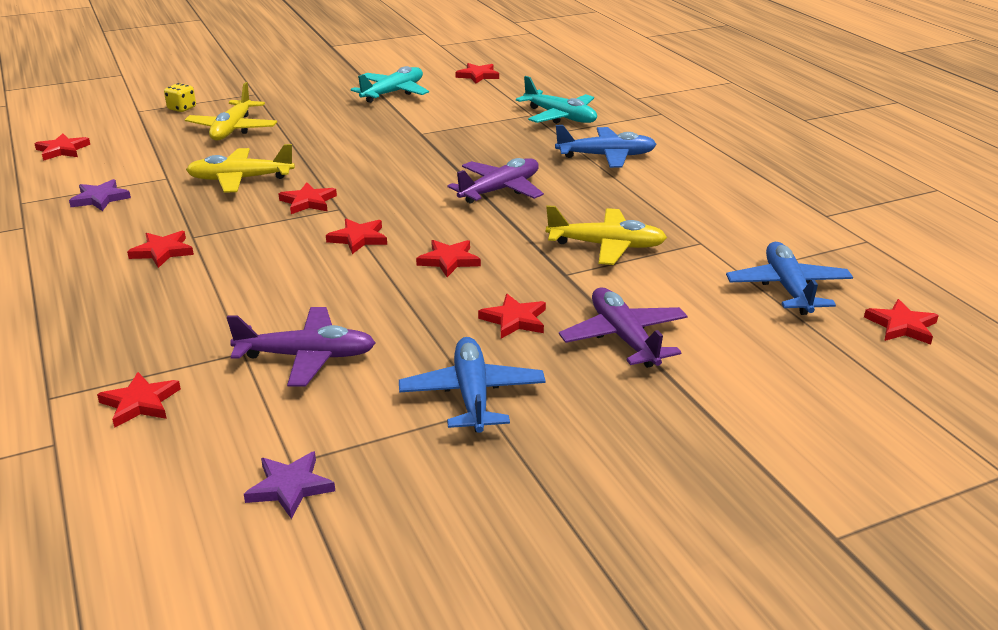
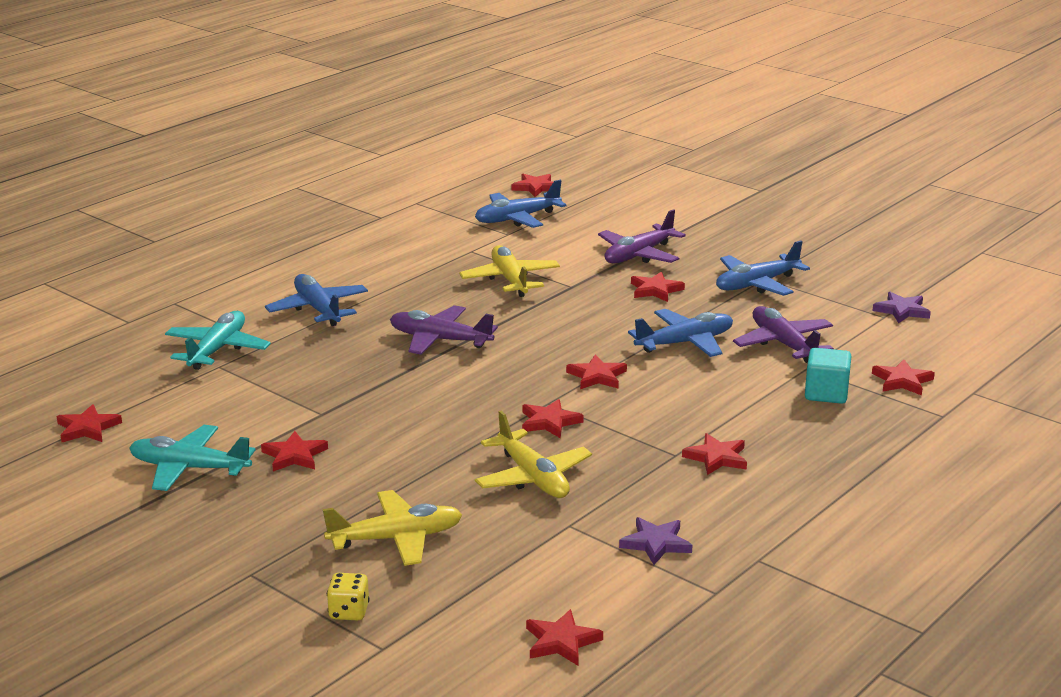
camera: 115 degrees left, 5 degrees down
red star [416,240,481,277] -> red star moved to [261,431,328,472]
none -> blue plane [628,309,733,357]
none -> turquoise cube [805,348,851,404]

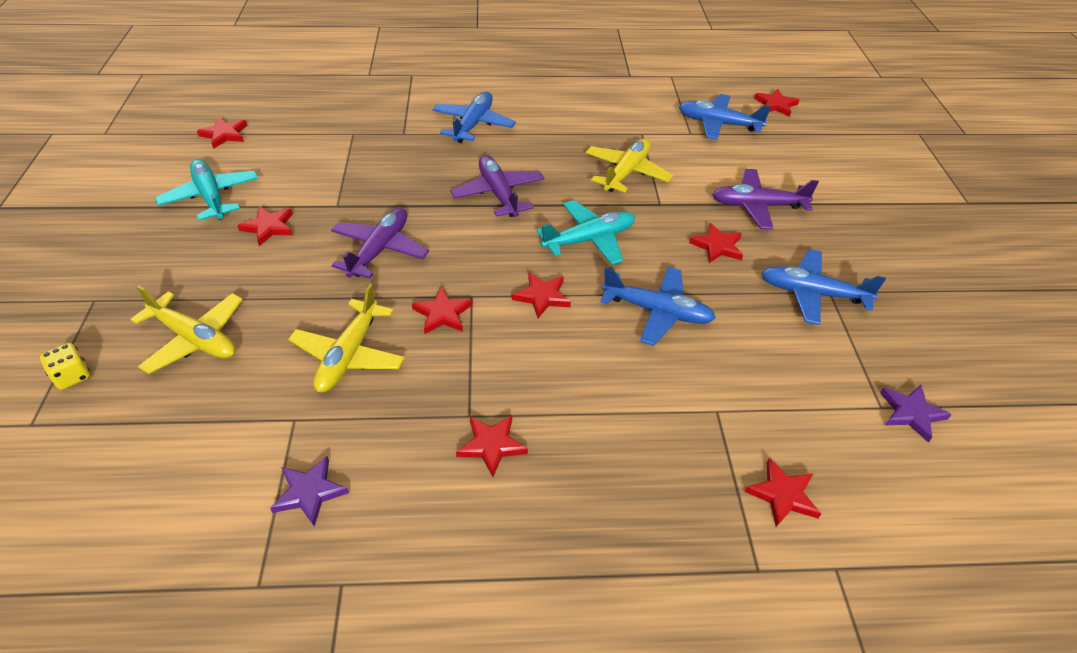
camera: 45 degrees right, 20 degrees up
turquoise plane [165,311,271,370] -> turquoise plane moved to [536,200,635,265]
red star [526,609,603,666] -> none
purple plane [733,306,834,363] -> purple plane moved to [331,208,429,279]
turquoise cube [805,348,851,404] -> none

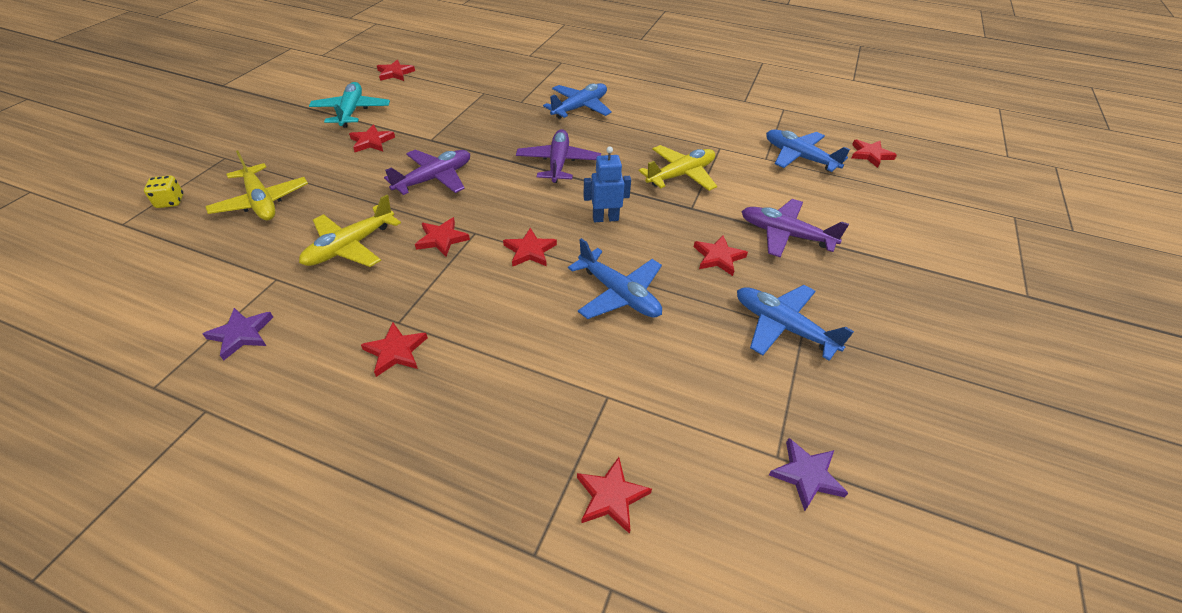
camera: 25 degrees right, 0 degrees up
turquoise plane [536,200,635,265] -> blue robot [583,146,631,222]

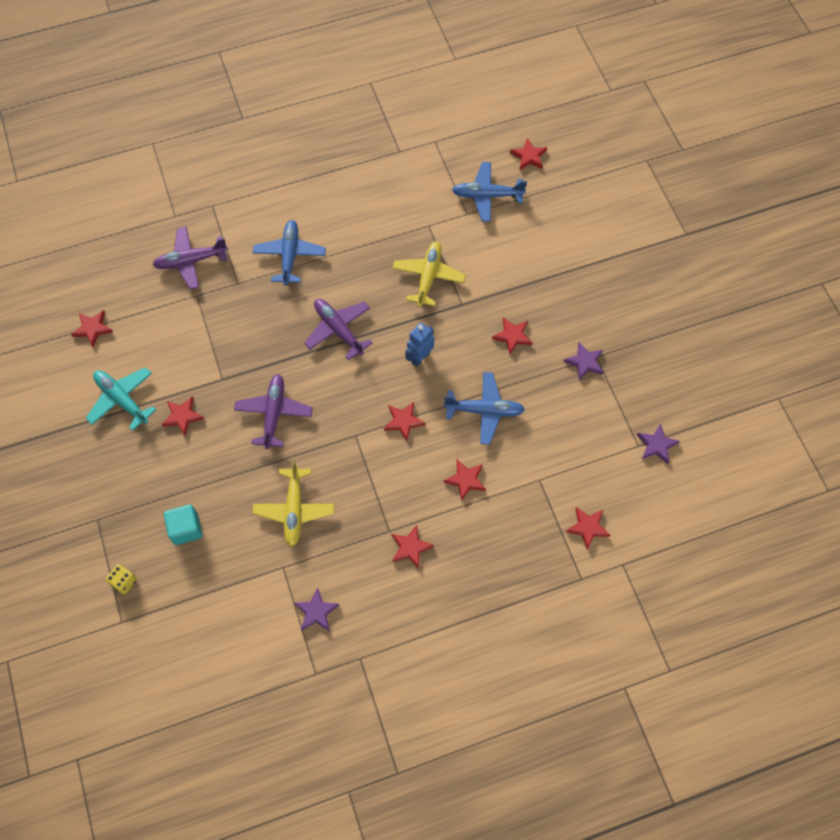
camera: 40 degrees left, 20 degrees up
yellow plane [205,150,308,220] -> turquoise cube [164,504,202,545]
red star [415,217,470,257] -> red star moved to [444,460,486,501]
blue plane [737,285,854,361] -> purple star [564,342,604,380]
purple plane [741,199,849,258] -> purple plane moved to [152,227,228,289]

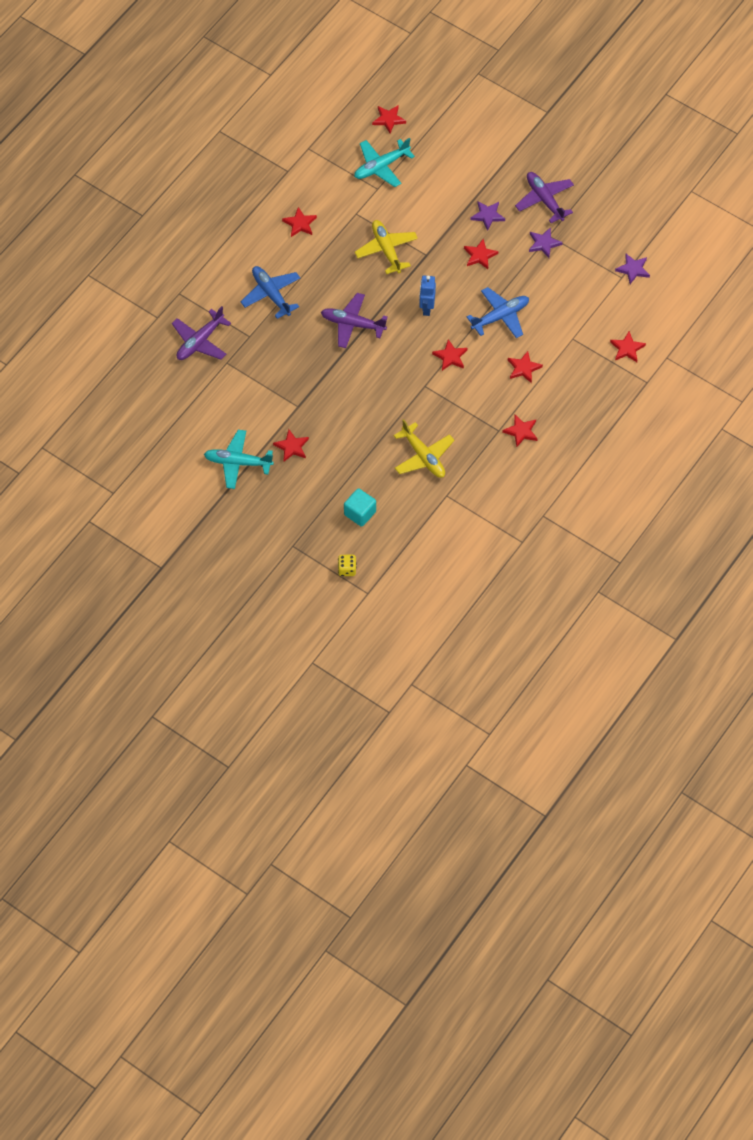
camera: 35 degrees left, 5 degrees down
red star [71,310,113,347] -> red star moved to [282,207,317,237]
purple plane [234,374,313,449] -> purple plane moved to [515,172,574,223]
purple star [294,587,339,631] -> purple star moved to [470,201,505,231]
blue plane [452,162,527,222] -> turquoise plane [354,138,415,187]

